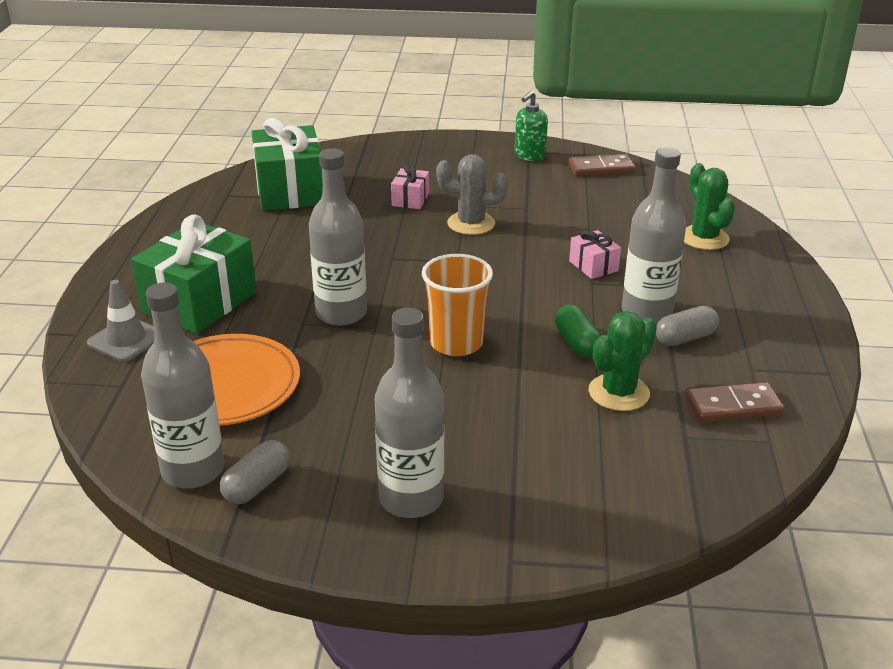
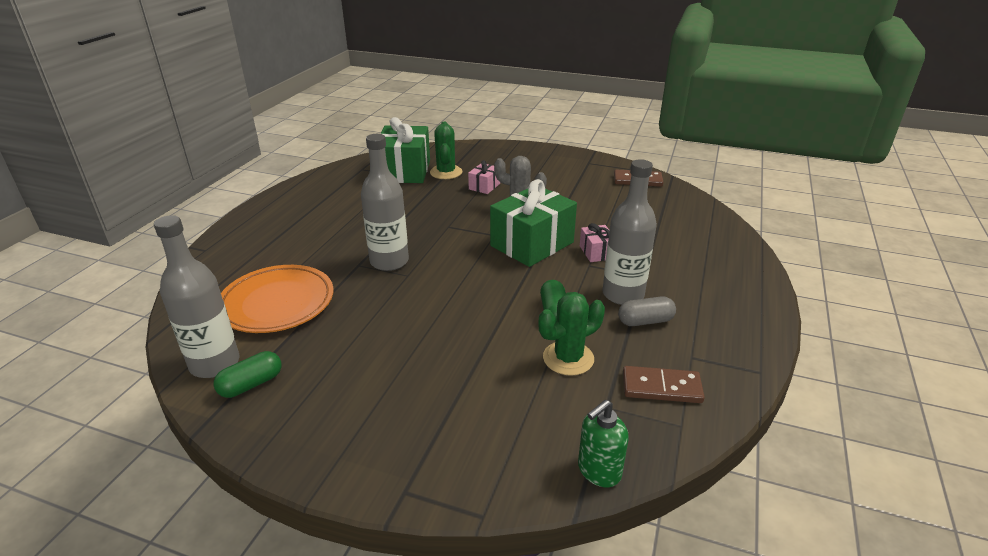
camera: 15 degrees right, 0 degrees up
grey traffic cone [87,280,155,362] -> none
green gift [131,214,256,334] -> green gift moved to [490,179,577,267]
grey capsule [220,440,290,504] -> green capsule [214,351,281,398]
grey bottle [375,308,444,518] -> none
orange cup [422,254,493,356] -> none
green soap dispenser [515,91,548,161] -> green soap dispenser moved to [578,400,629,487]
green cactus [684,163,735,250] -> green cactus moved to [430,122,462,179]

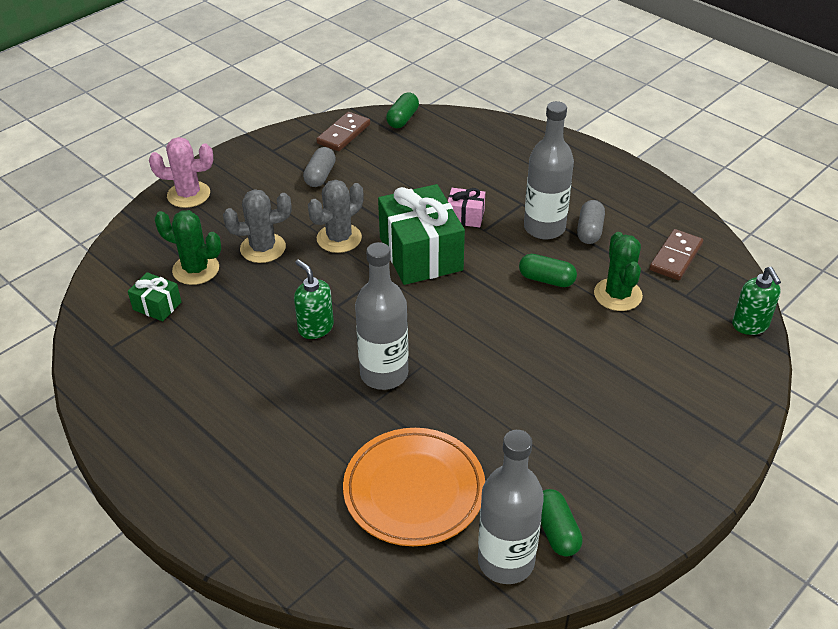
camera: 65 degrees left, 10 degrees up
green gift [381,117,430,183] -> green gift [128,272,181,321], size x0.47
pink gift [468,160,500,194] -> grey cactus [223,189,291,263]
none -> pink cactus [149,137,213,208]
none -> green soap dispenser [294,259,334,339]
none -> grey capsule [303,147,336,187]
none -> green capsule [386,92,419,128]

